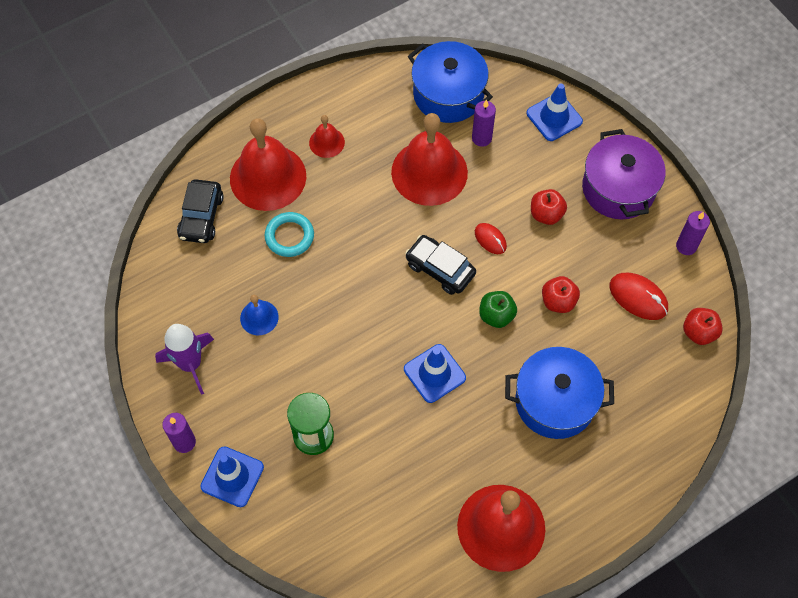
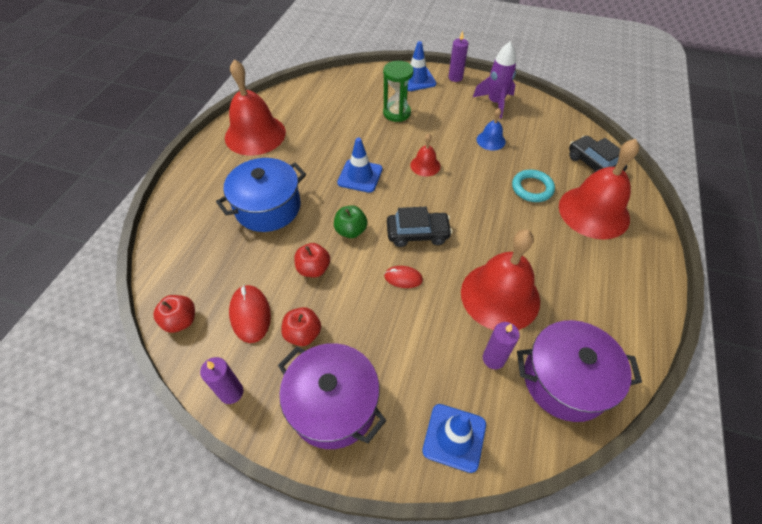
camera: 140 degrees right, 10 degrees down
red bell [309,115,345,158] -> red bell moved to [410,133,441,177]
blue pot [408,41,493,123] -> purple pot [517,320,642,422]
red apple [531,189,567,225] -> red apple moved to [281,307,321,346]
red mouse [610,273,668,320] -> red mouse turned 75 degrees clockwise [229,285,271,343]

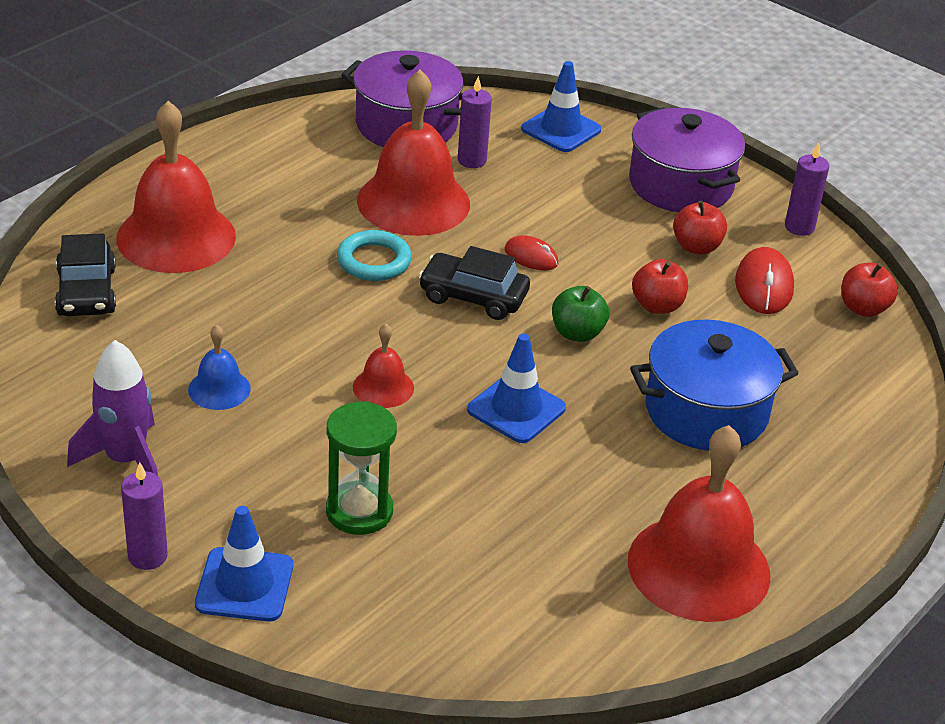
camera: 160 degrees left, 15 degrees down
turquoise ring [512,170,555,202] -> turquoise ring moved to [337,230,412,281]

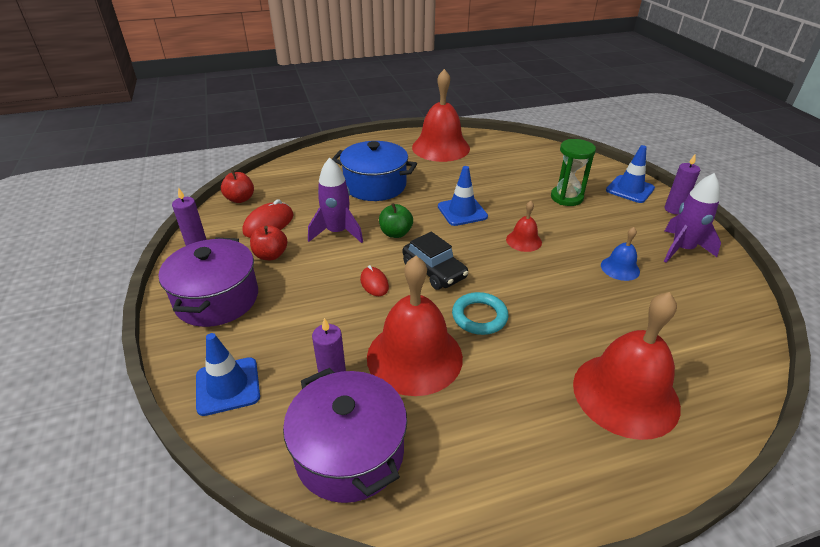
camera: 145 degrees left, 0 degrees up
black car [55,233,116,316] -> none
red apple [632,259,688,314] -> purple rocket [308,157,363,243]

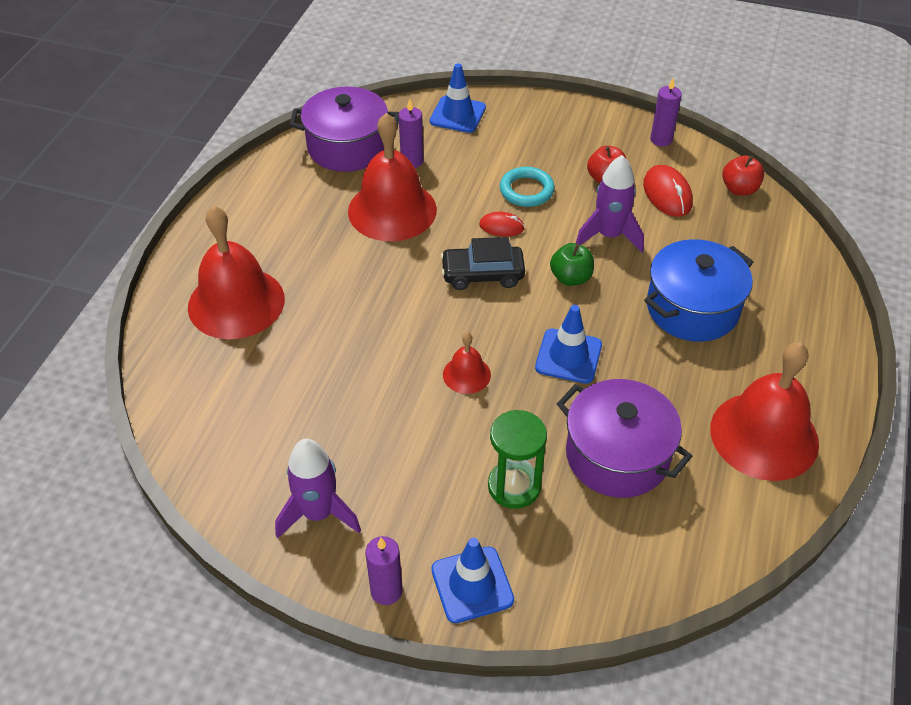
camera: 125 degrees right, 10 degrees up
purple pot [158,237,258,327] -> purple pot moved to [557,379,692,498]
turquoise ring [452,292,509,335] -> turquoise ring moved to [500,167,555,207]
blue bell [601,227,640,281] -> none

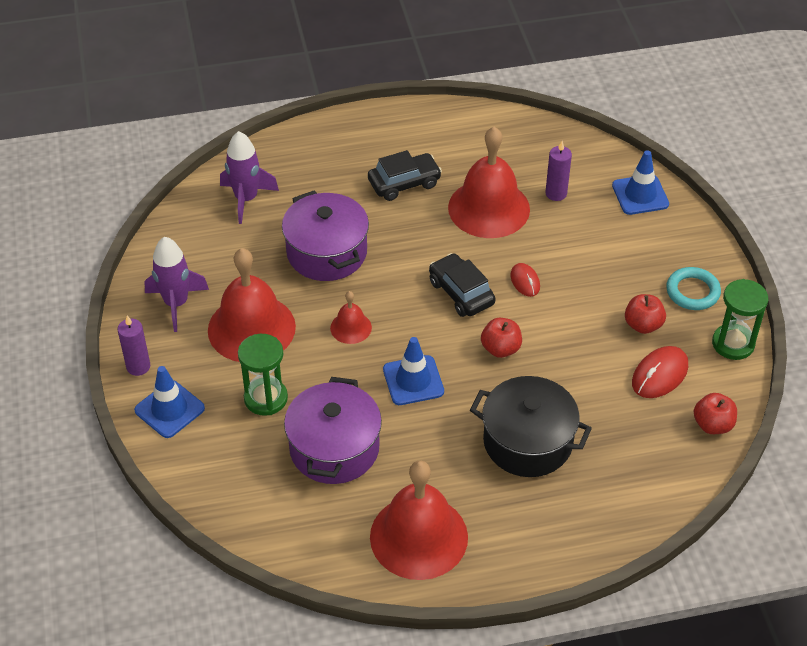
camera: 60 degrees right, 0 degrees up
red bell [188,206,285,339] -> red bell moved to [208,248,296,362]
purple pot [290,87,399,172] -> purple pot moved to [282,191,369,281]
turquoise ring [500,167,555,207] -> turquoise ring moved to [666,267,721,310]
green apple [550,243,594,286] -> red apple [481,318,522,358]
purple rocket [576,155,644,253] -> purple rocket moved to [220,131,279,224]
blue pot [644,239,753,342] -> black pot [470,376,592,477]
purple candle [650,78,682,146] -> green hourglass [712,279,768,360]
none -> black car [368,150,442,201]

